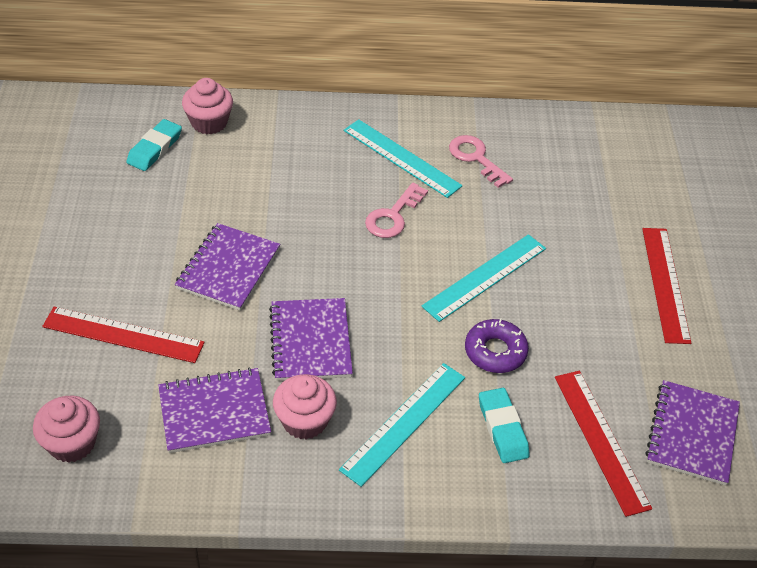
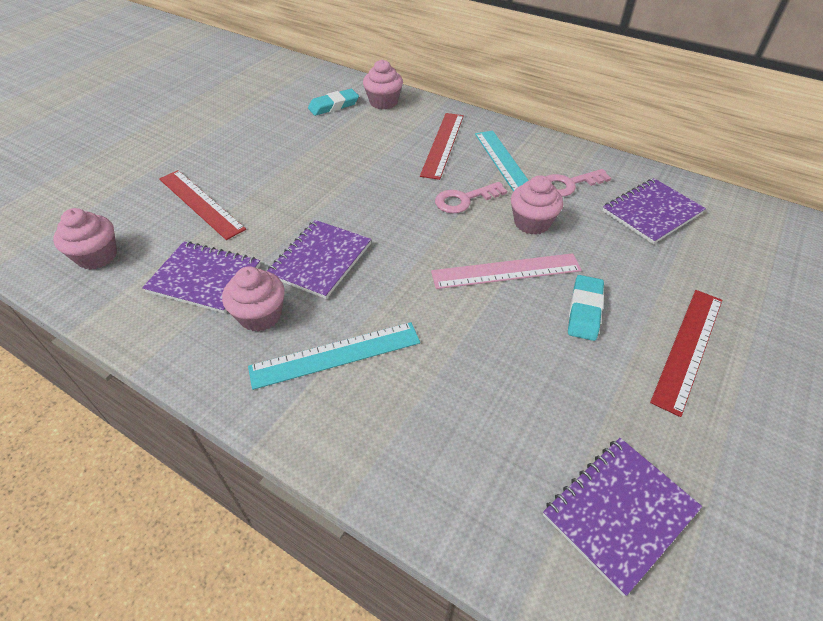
camera: 35 degrees right, 0 degrees up
purple notebook [175,223,280,311] -> purple notebook moved to [602,178,706,244]
turquoise ruler [422,234,546,322] -> pink ruler [431,253,582,289]
pink key [449,135,513,188] -> pink key turned 105 degrees counterclockwise [546,169,611,197]
purple donut [465,318,529,373] -> none
turquoise eraser [479,388,530,463] -> turquoise eraser moved to [568,275,604,341]
red ruler [555,371,652,517] -> red ruler moved to [420,113,464,180]
none -> pink cupcake [511,175,563,235]

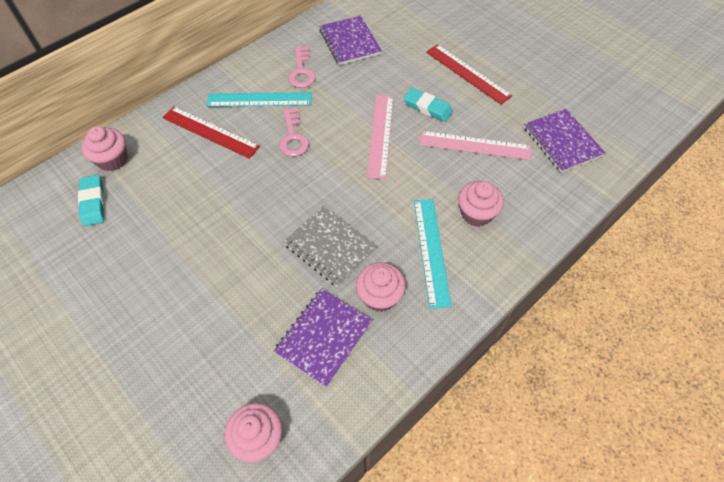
camera: 75 degrees left, 10 degrees up
red ruler [159,170,246,240] -> none
purple notebook [267,220,371,299] -> grey notebook [283,206,377,287]
pink cupcake [511,175,563,235] -> pink cupcake moved to [458,181,504,227]
none -> pink ruler [419,131,531,160]

